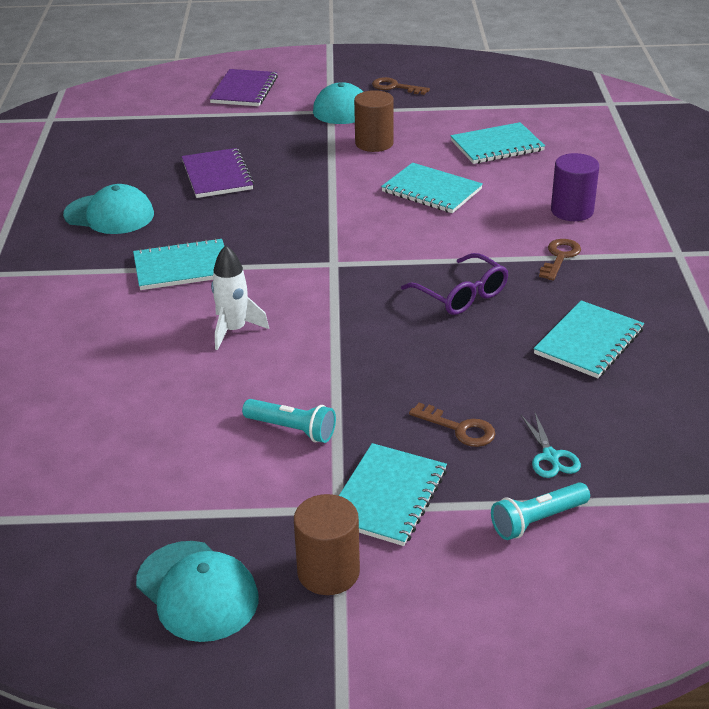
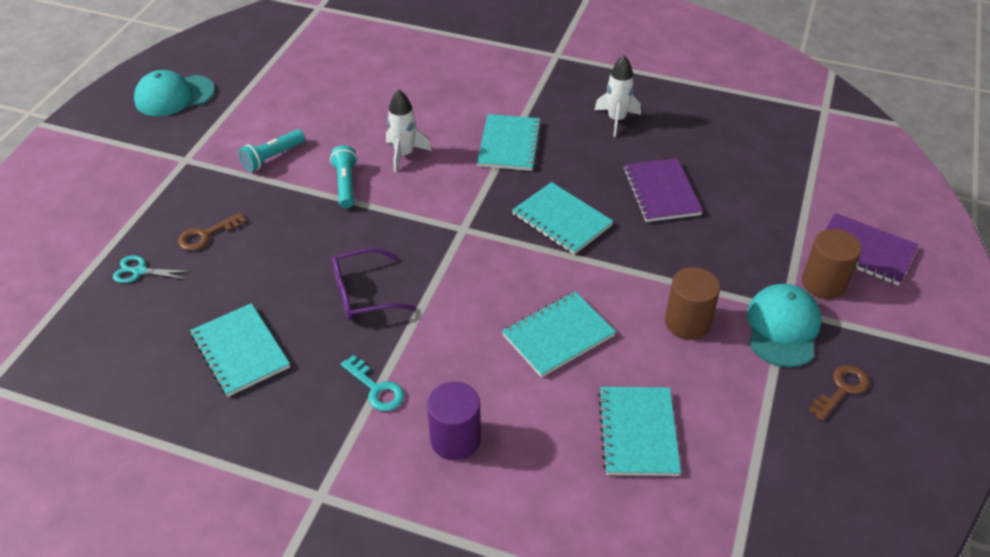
camera: 110 degrees right, 10 degrees up
turquoise cap [63,184,154,234] -> white rocket [594,55,641,137]
purple notebook [182,148,254,198] -> purple notebook turned 75 degrees clockwise [623,158,703,222]
brown cylinder [294,494,360,595] -> brown cylinder moved to [802,229,862,299]
turquoise notebook [339,443,447,546] -> turquoise notebook moved to [512,182,614,255]
turquoise flashlight [491,482,590,540] -> turquoise flashlight moved to [330,145,358,208]
brown key [539,239,581,281] -> turquoise key [341,355,404,411]

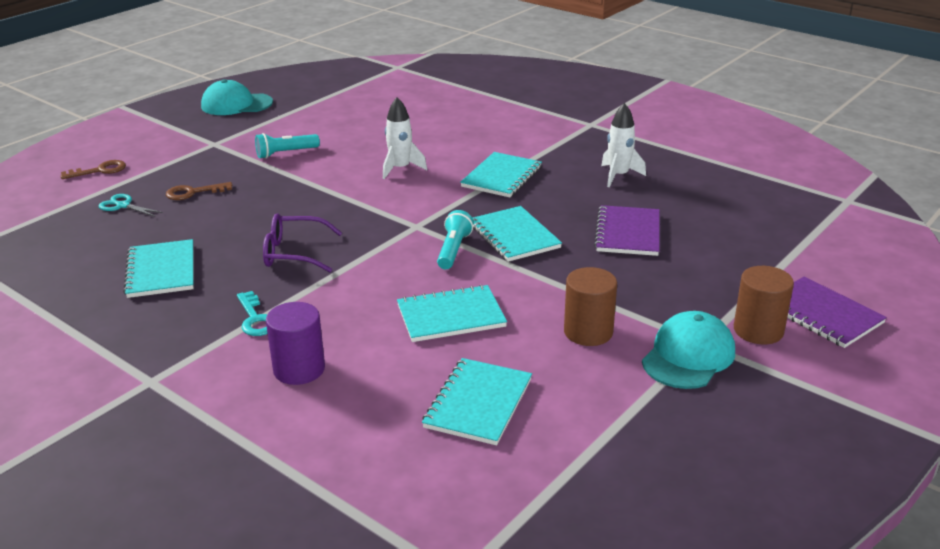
camera: 20 degrees right, 15 degrees down
turquoise flashlight [330,145,358,208] -> turquoise flashlight moved to [437,210,474,269]
brown key [809,365,870,421] -> brown key moved to [61,160,126,179]

